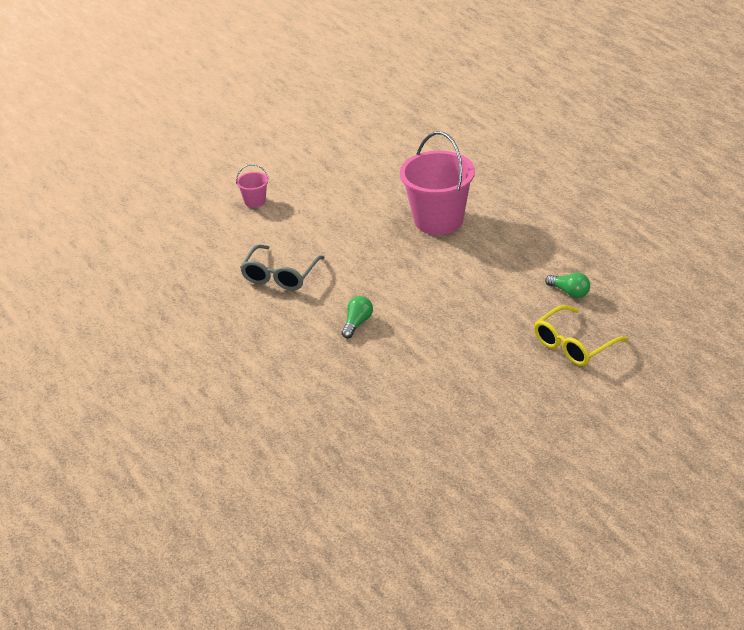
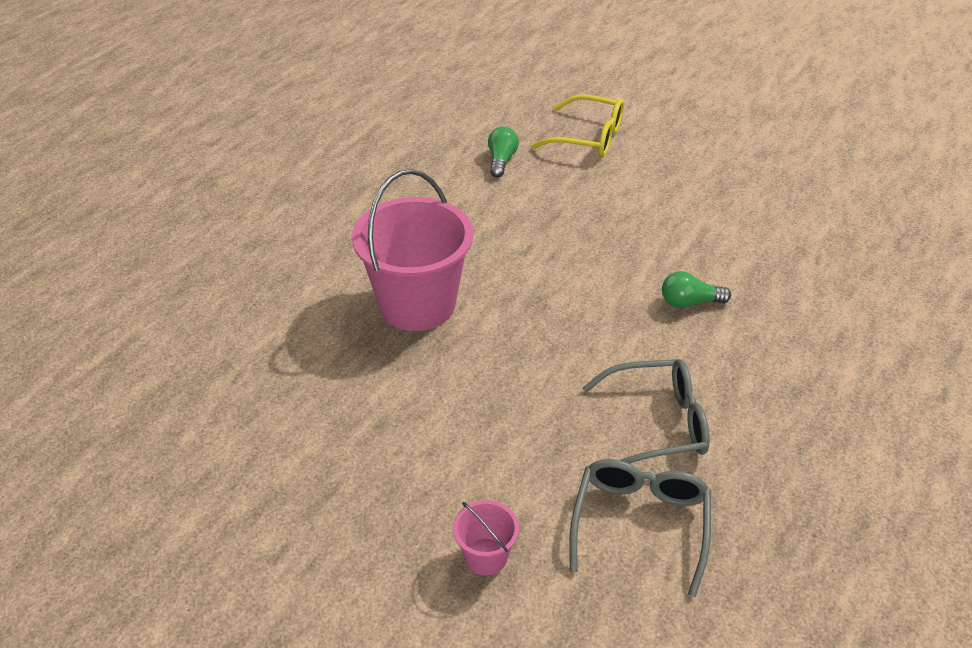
camera: 120 degrees left, 5 degrees up
none -> grey glasses [569,459,711,597]

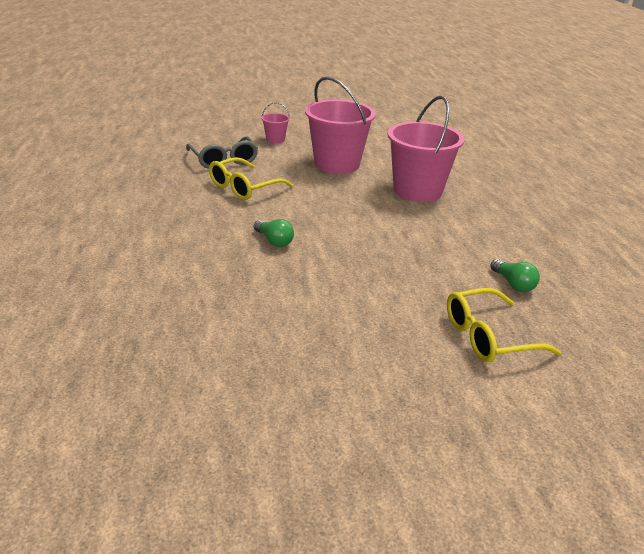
camera: 140 degrees right, 10 degrees down
grey glasses [582,359,710,464] -> yellow glasses [209,157,293,200]
green light bulb [662,271,731,308] -> green light bulb turned 90 degrees clockwise [254,219,294,247]
none -> pink bucket [305,76,376,174]

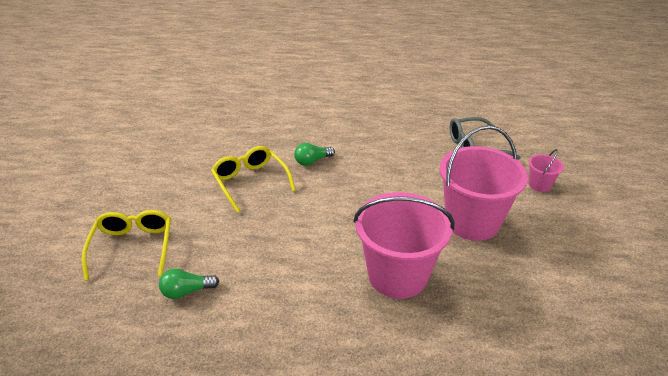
camera: 105 degrees right, 5 degrees up
yellow glasses [209,157,293,200] -> yellow glasses moved to [211,146,296,213]

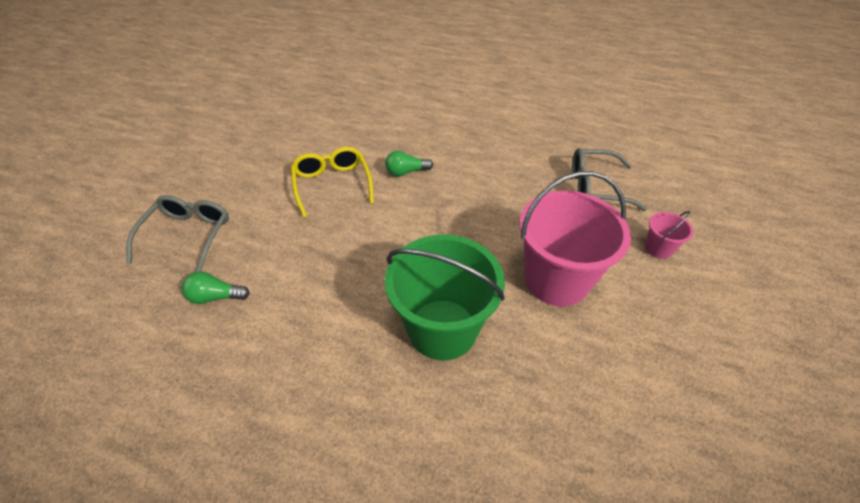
camera: 15 degrees right, 10 degrees up
yellow glasses [82,210,171,281] -> grey glasses [126,195,229,272]
pink bucket [354,192,454,299] -> green bucket [385,234,505,360]

